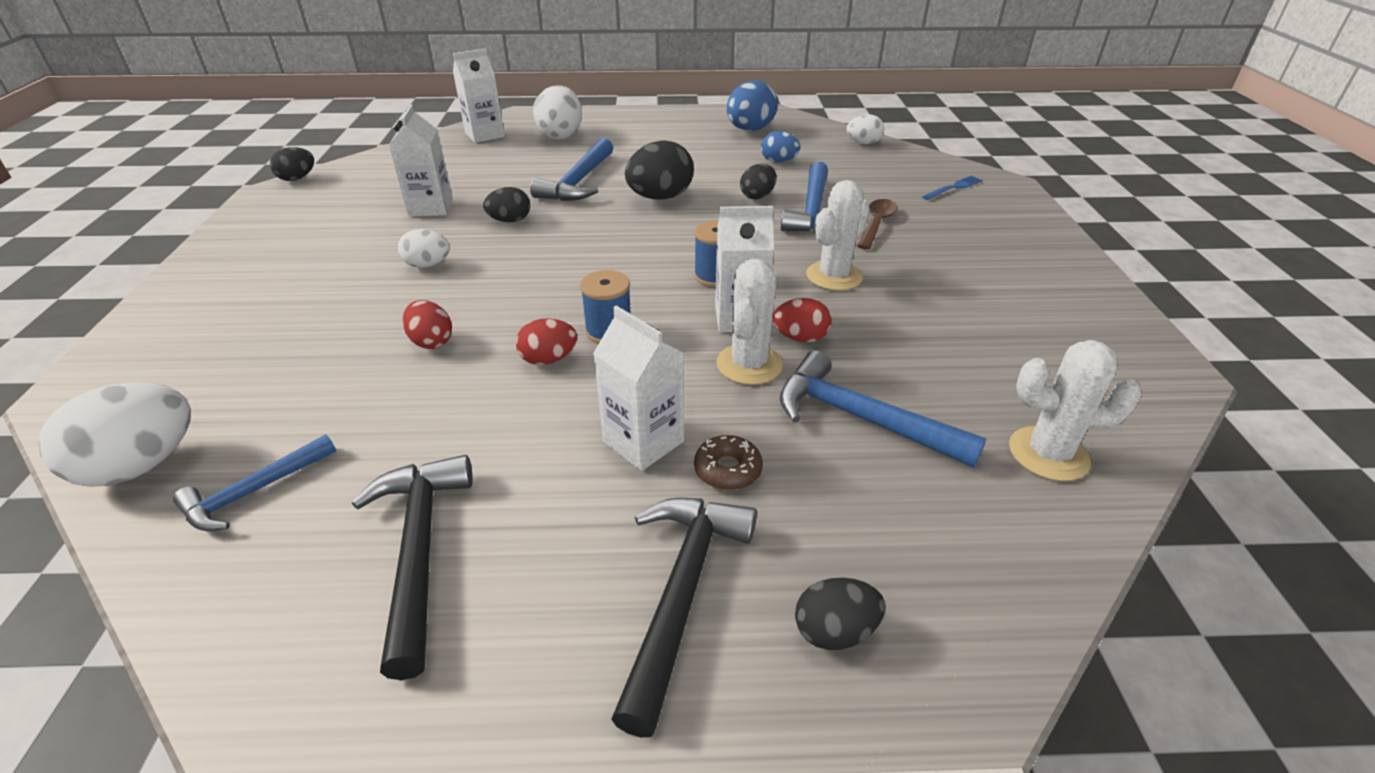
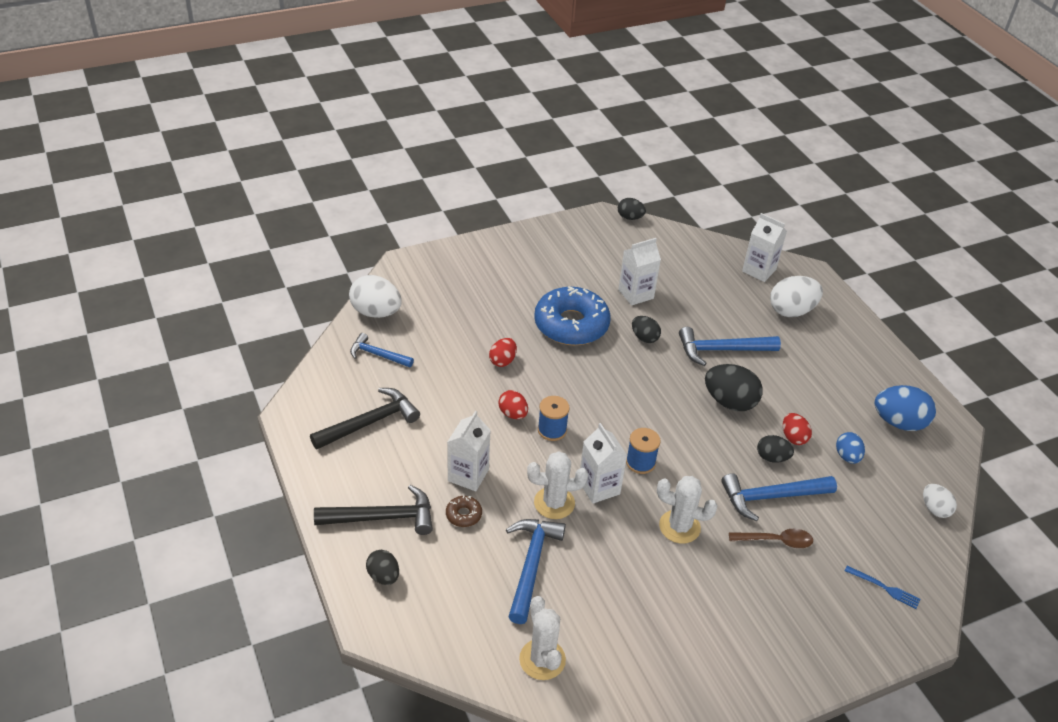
camera: 65 degrees right, 5 degrees up
white egg [398,229,450,268] -> blue donut [534,286,611,345]
red egg [773,298,832,342] -> red egg moved to [783,413,812,445]

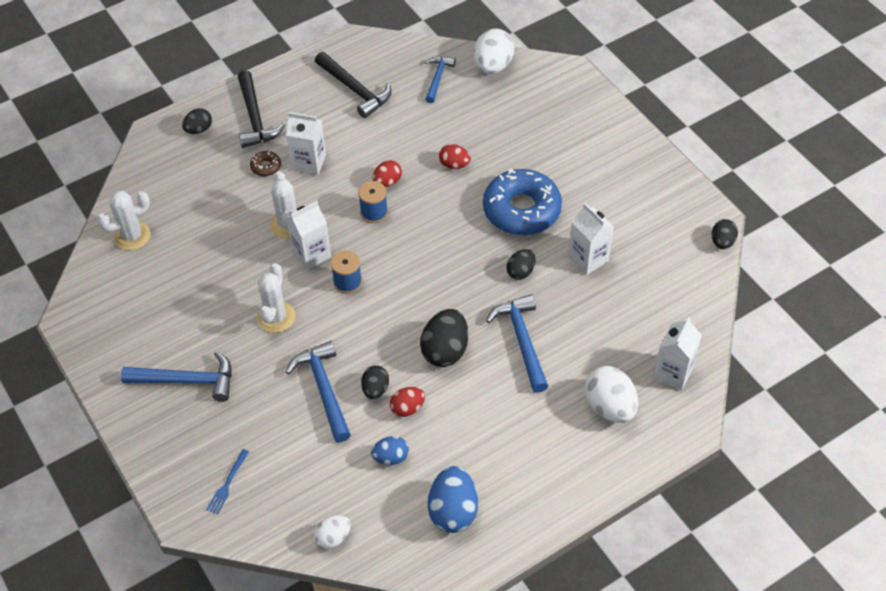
camera: 85 degrees right, 10 degrees up
blue hammer [506,519,566,624] -> blue hammer moved to [121,351,232,402]
brown spoon [729,529,813,548] -> none

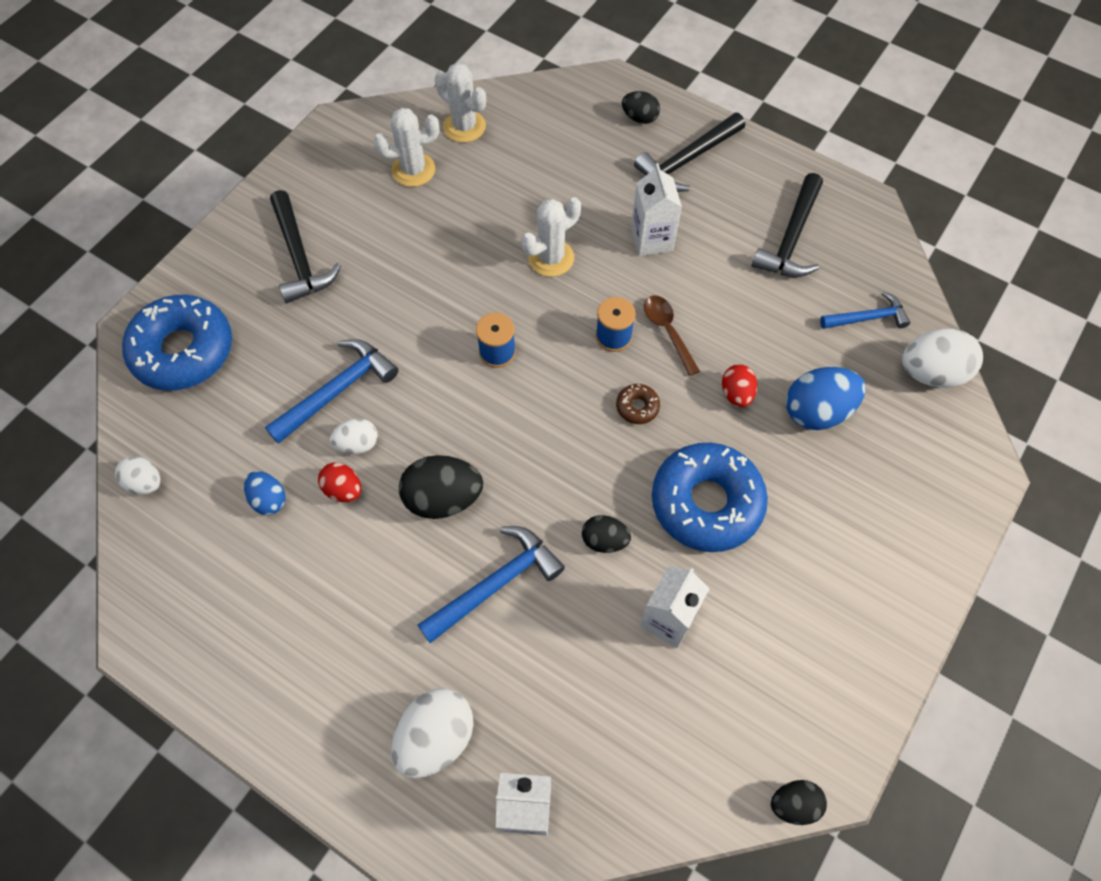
camera: 65 degrees right, 10 degrees up
blue hammer [121,351,232,402] -> black hammer [270,190,341,303]
blue fork [206,449,249,515] -> blue donut [122,295,232,391]
brown donut [250,151,281,176] -> brown donut moved to [616,384,660,424]
white cactus [257,263,295,333] -> white cactus moved to [373,108,440,187]
white carton [286,201,331,270] -> none
black egg [361,365,389,399] -> white egg [330,418,378,454]
red egg [373,160,402,187] -> brown spoon [644,295,700,376]
blue egg [428,466,478,533] -> blue egg moved to [786,367,866,430]

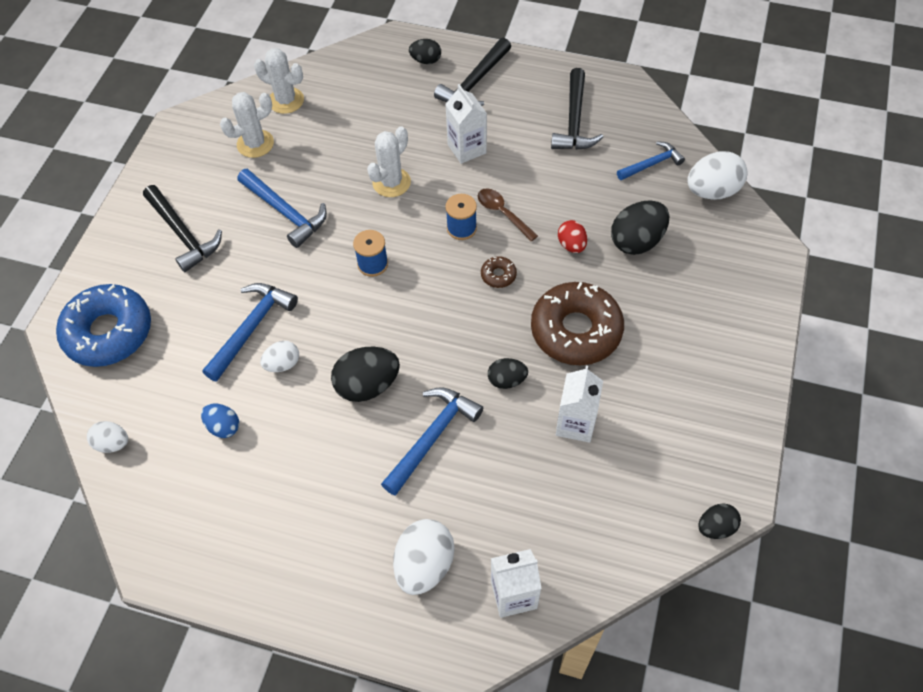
camera: 15 degrees left, 5 degrees down
red egg [318,463,361,502] -> none
blue donut [652,443,768,552] -> brown donut [531,282,624,365]
blue egg [786,367,866,430] -> black egg [611,200,669,255]
none -> blue hammer [237,169,327,248]

